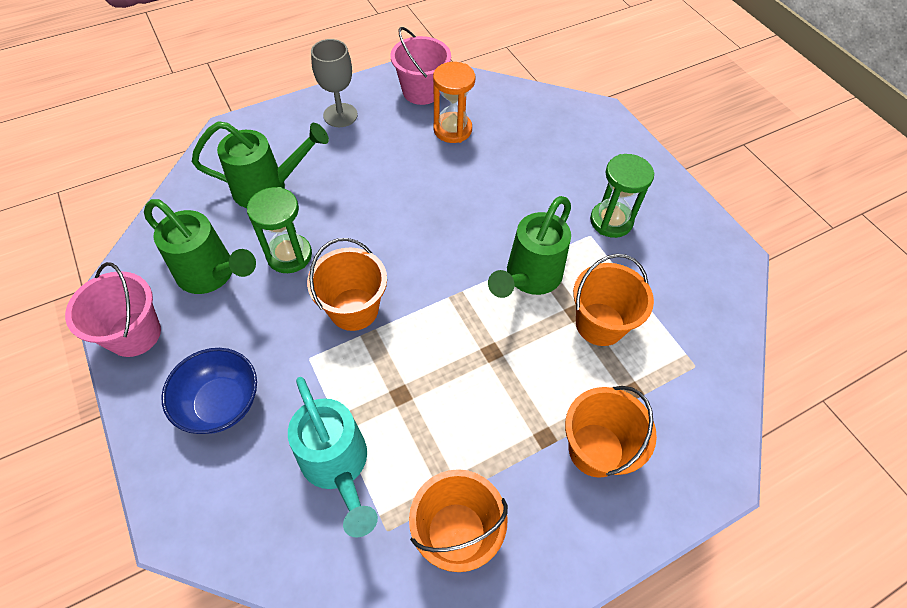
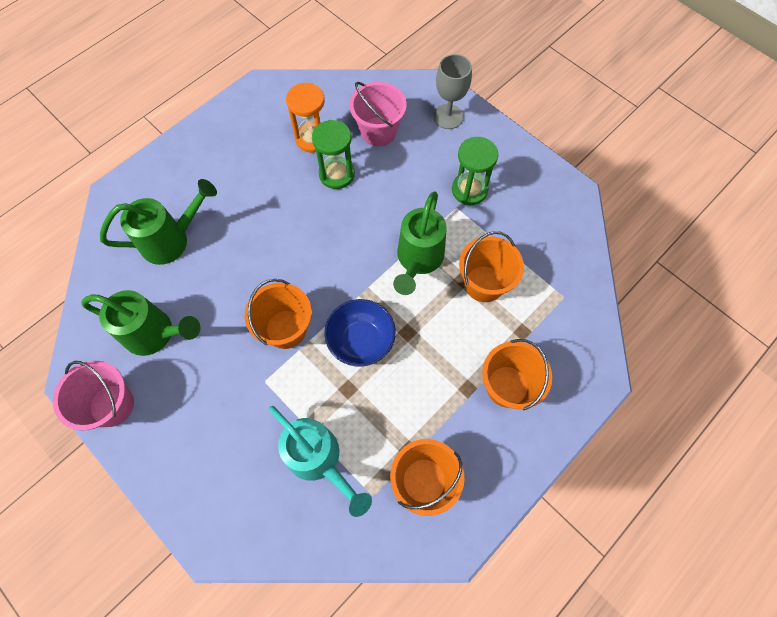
camera: 15 degrees left, 10 degrees up
blue bowl [161,348,257,434] -> blue bowl moved to [324,299,396,366]
green hourglass [247,187,312,273] -> green hourglass moved to [312,120,355,189]
grey goblet [311,39,358,127] -> grey goblet moved to [433,54,472,129]
pink bucket [390,27,451,105] -> pink bucket moved to [350,82,407,146]

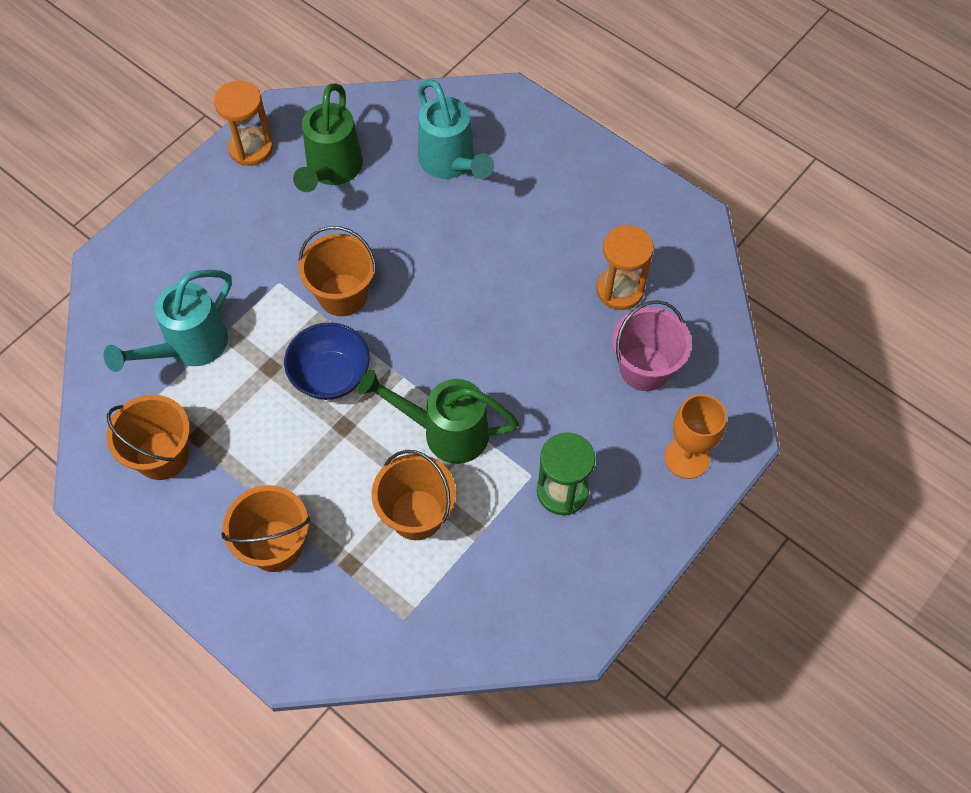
camera: 85 degrees right, 5 degrees down
pink bucket [53,361,134,431] -> orange hourglass [214,81,273,166]
green watering can [100,179,217,265] -> turquoise watering can [418,80,494,179]
green hourglass [312,120,355,189] -> none
grey goblet [433,54,472,129] -> orange goblet [664,394,727,479]

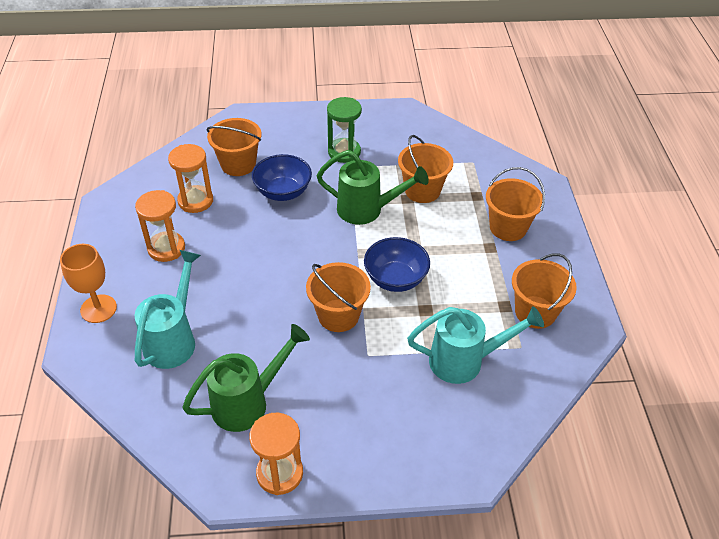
camera: 135 degrees left, 15 degrees down
green watering can [358,369,519,464] -> green watering can turned 45 degrees counterclockwise [317,150,429,225]
pink bucket [612,300,692,391] -> orange bucket [206,118,261,176]
orange goblet [664,394,727,479] -> orange goblet moved to [60,244,117,323]
none -> orange hourglass [135,190,185,262]
none -> blue bowl [252,154,312,201]

